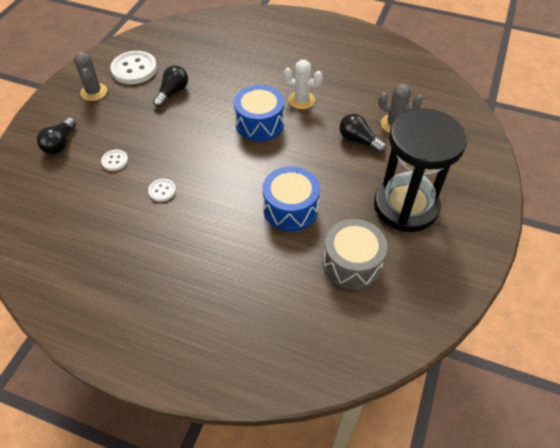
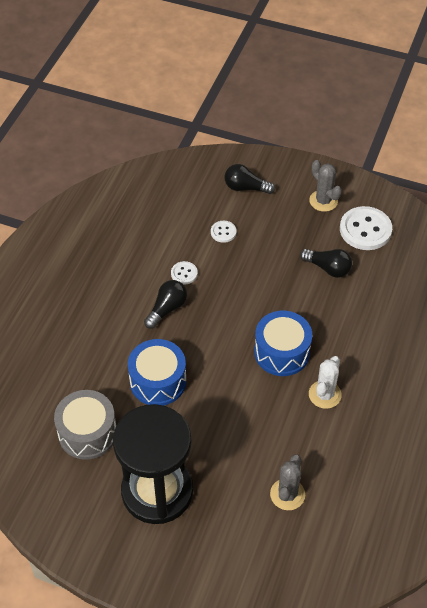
camera: 90 degrees right, 0 degrees up
grey cactus [74,52,107,101] -> grey cactus turned 75 degrees clockwise [309,160,342,212]
black light bulb [339,114,386,153] -> black light bulb moved to [144,280,187,329]

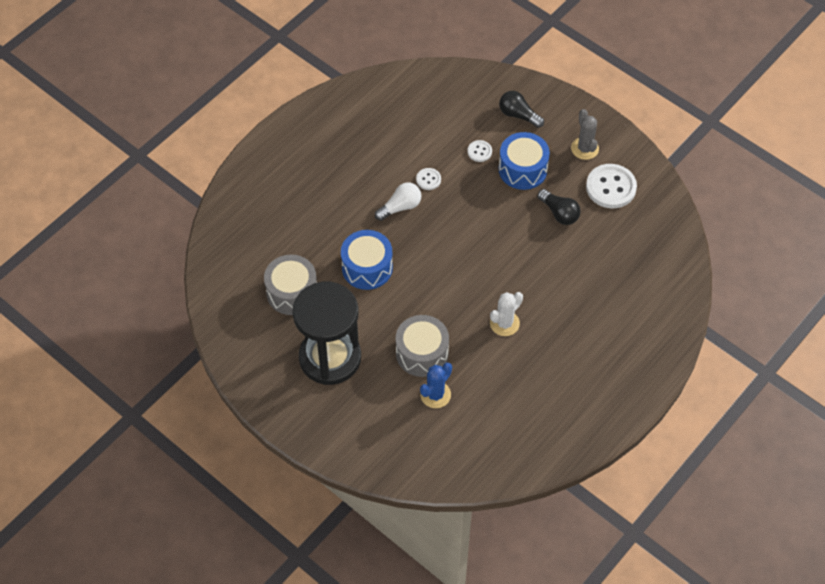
camera: 20 degrees right, 5 degrees up
black light bulb [144,280,187,329] -> white light bulb [375,182,421,221]
blue drum [254,311,312,376] -> blue drum moved to [499,132,550,190]
grey cactus [270,454,305,510] -> blue cactus [420,363,452,408]
none -> grey drum [396,315,449,377]

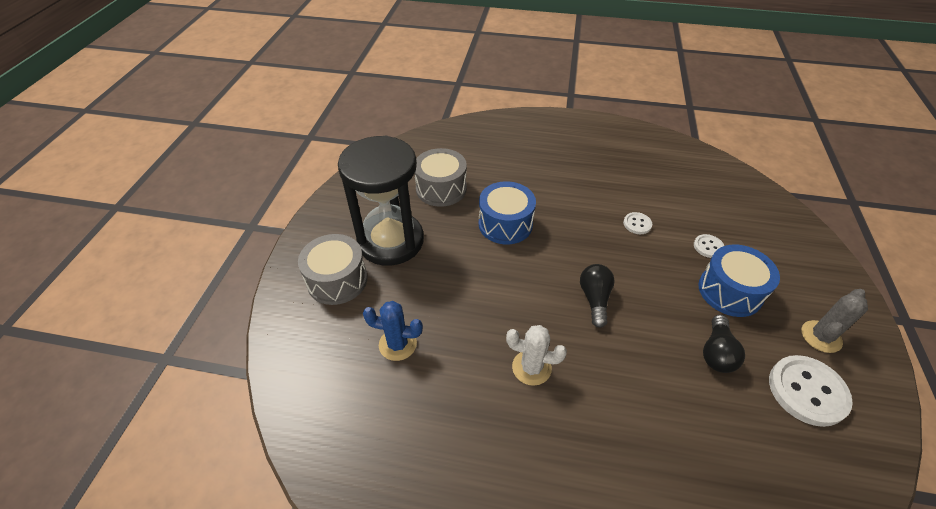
camera: 60 degrees right, 10 degrees down
white light bulb [375,182,421,221] -> none
grey drum [396,315,449,377] -> grey drum moved to [298,234,368,305]
black light bulb [499,91,544,128] -> black light bulb moved to [580,264,615,328]

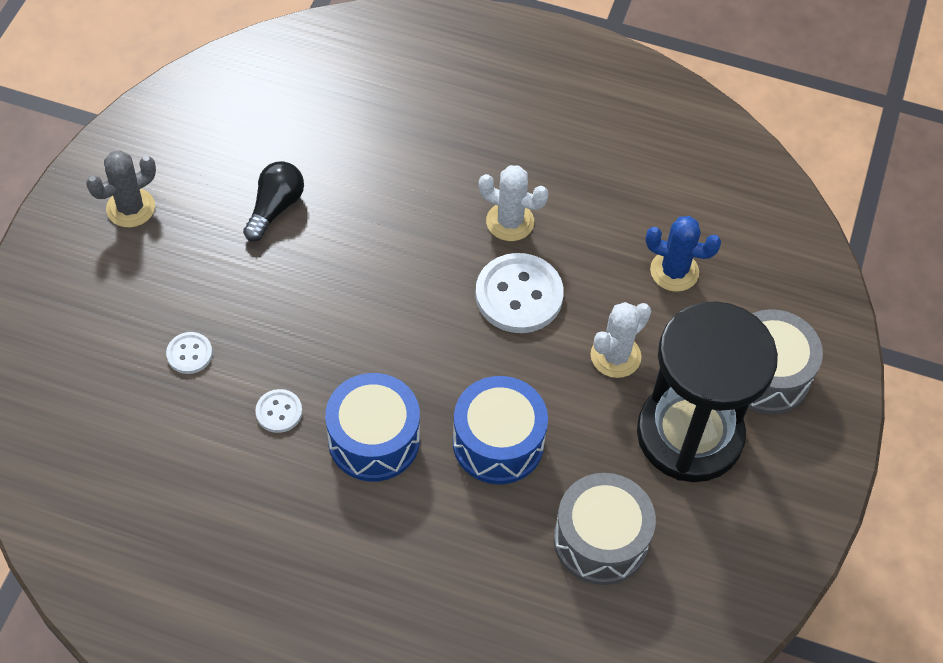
camera: 175 degrees left, 10 degrees up
black light bulb [580,264,615,328] -> none
blue drum [698,245,780,317] -> blue drum moved to [325,373,420,482]
white button [769,355,853,427] -> white button moved to [475,253,564,333]
none -> white cactus [591,302,651,378]

